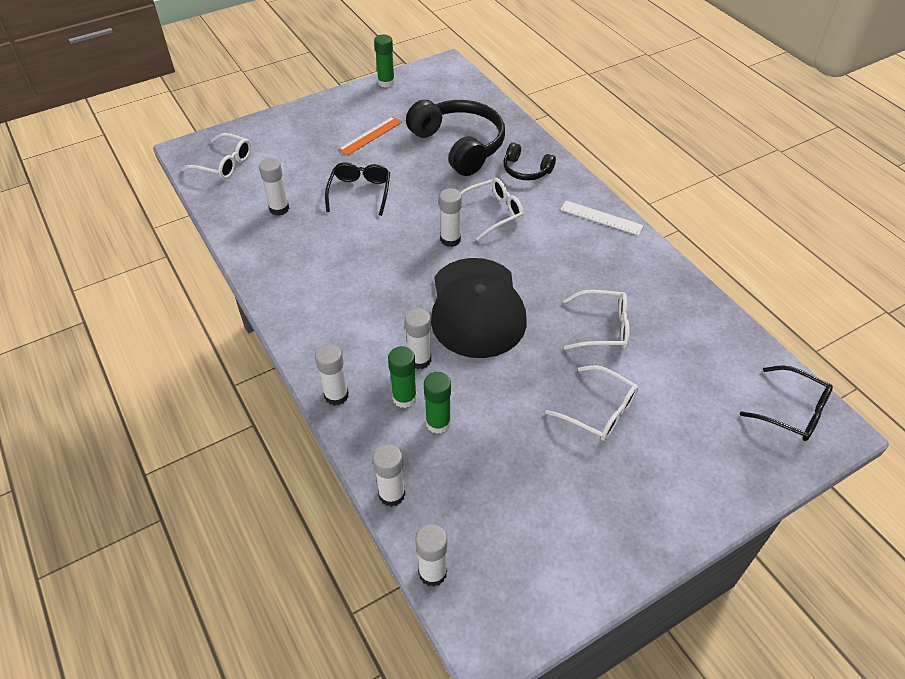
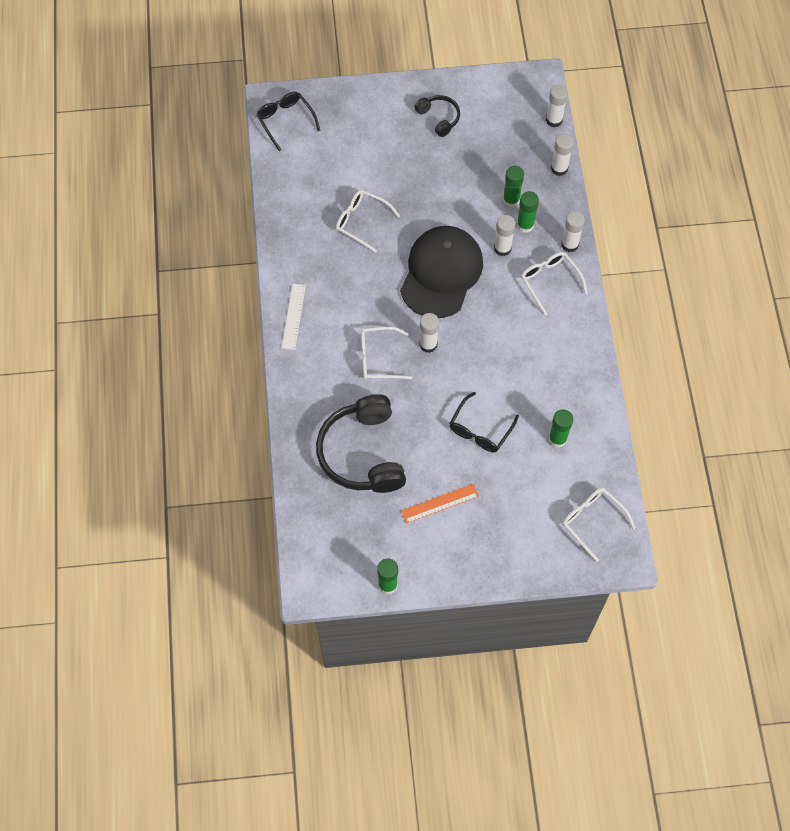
camera: 155 degrees left, 15 degrees up
white glue stick [259,158,289,216] -> green glue stick [549,409,573,448]
black headphones [503,143,556,181] -> black headphones moved to [414,95,460,137]
white glasses [545,365,638,441] -> white glasses moved to [521,252,588,316]
white ruler [560,201,644,235] -> white ruler turned 45 degrees clockwise [282,284,306,350]

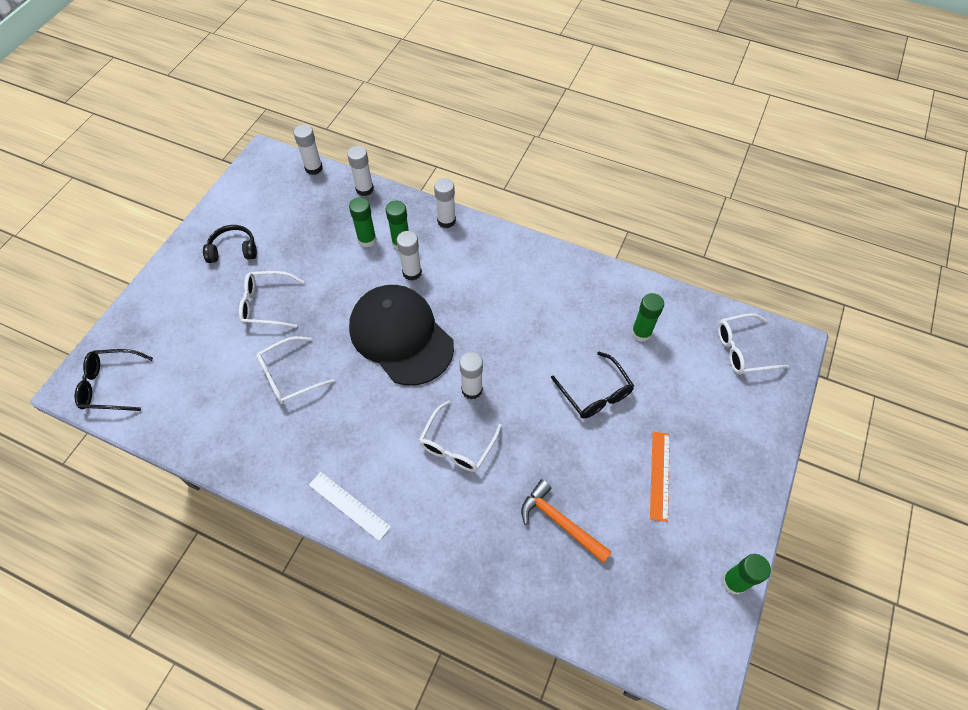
camera: 60 degrees left, 5 degrees down
black headphones [316,394,406,493] -> orange hammer [521,480,612,563]
white glasses [521,252,588,316] -> white glasses moved to [239,271,304,328]

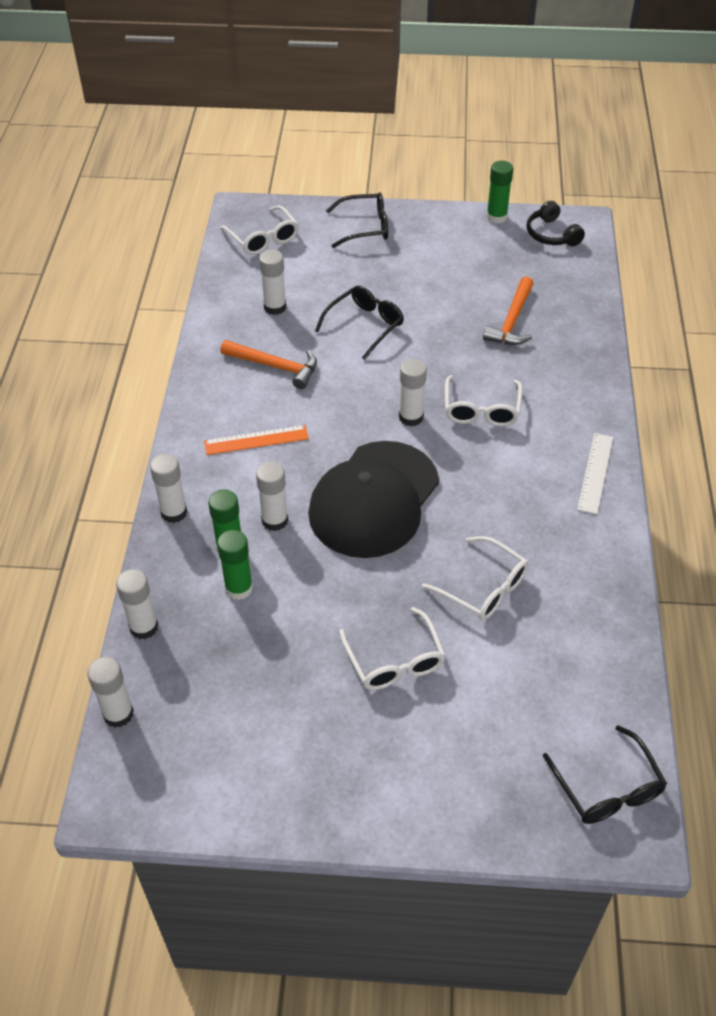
camera: 110 degrees left, 10 degrees down
black headphones [203,225,257,263] -> black headphones moved to [527,201,585,246]
white glasses [419,400,502,472] -> white glasses turned 90 degrees clockwise [445,375,523,427]
green glue stick [631,293,664,342] -> white glue stick [259,250,286,315]
orange ruler [650,432,670,522] -> orange ruler moved to [204,425,309,455]
none -> orange hammer [220,340,317,389]
none -> black glasses [326,192,388,248]

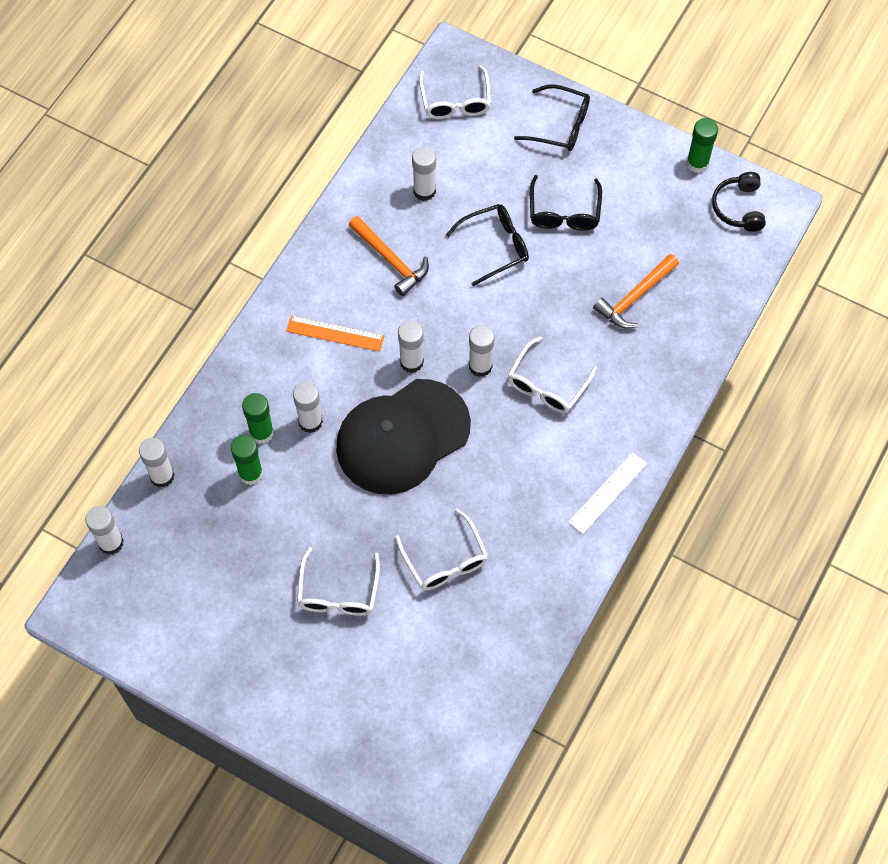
camera: 25 degrees right, 15 degrees up
white glue stick [150,454,187,523] -> white glue stick moved to [398,321,424,373]
black glasses [543,725,667,824] -> black glasses moved to [530,175,602,231]

